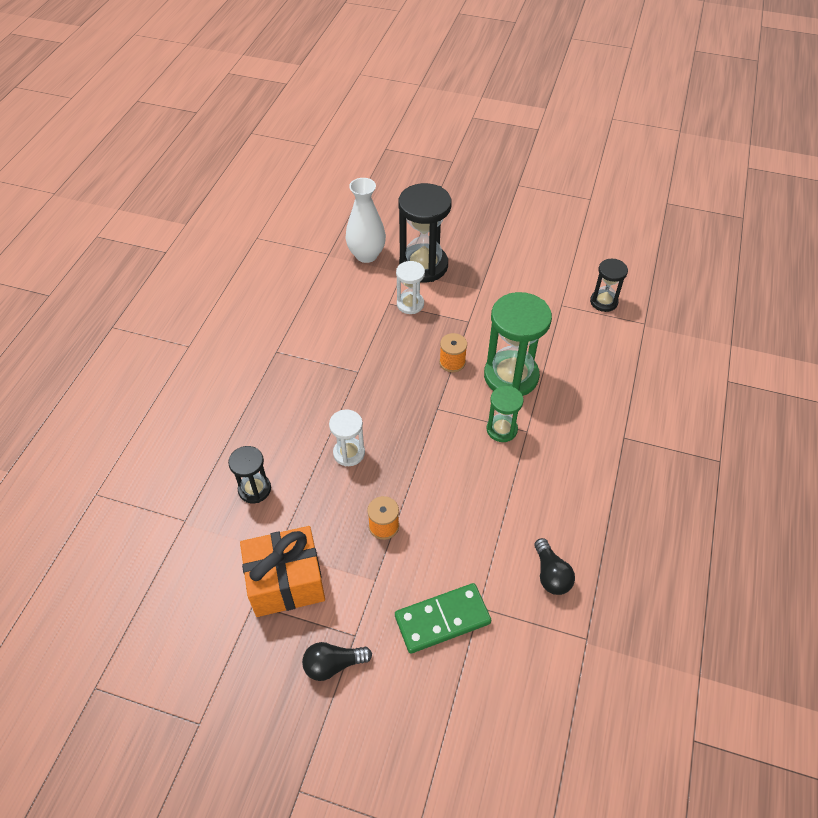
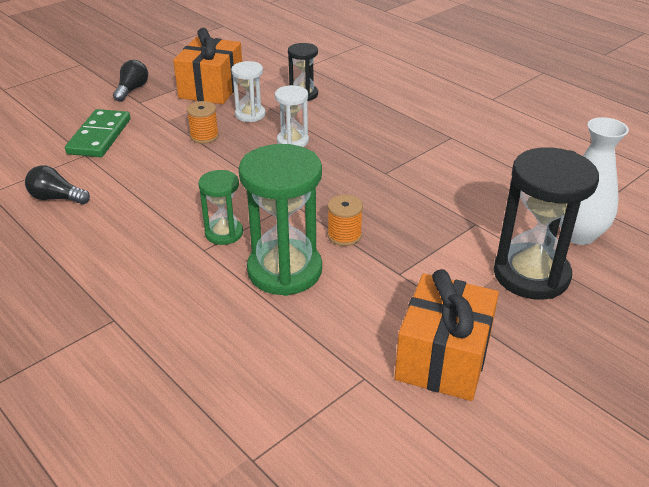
camera: 120 degrees right, 15 degrees down
white hourglass [396,261,425,314] -> white hourglass moved to [231,61,266,122]
black hourglass [590,259,628,312] -> none
none -> orange gift [395,269,499,401]

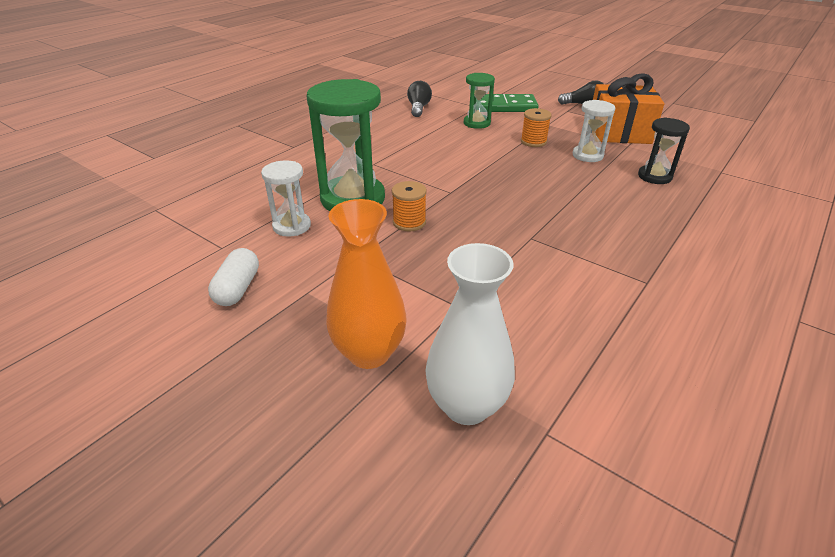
camera: 80 degrees right, 0 degrees up
green hourglass [198,170,243,245] -> green hourglass moved to [464,73,495,129]
white hourglass [275,85,309,147] -> white hourglass moved to [261,160,311,237]
orange gift [395,269,499,401] -> white capsule [208,248,259,306]
black hourglass [494,147,599,300] -> orange vase [326,199,407,369]

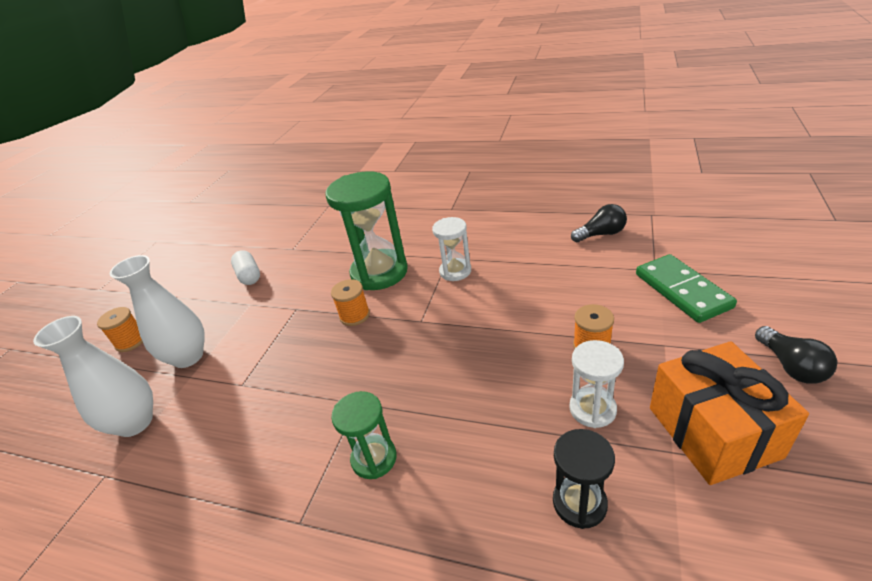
camera: 75 degrees right, 0 degrees up
white capsule [208,248,259,306] -> white capsule turned 75 degrees clockwise [231,250,260,285]
white hourglass [261,160,311,237] -> white hourglass moved to [432,217,471,281]
orange vase [326,199,407,369] -> white vase [110,255,205,368]
green hourglass [464,73,495,129] -> green hourglass moved to [331,391,397,479]
none -> orange spool [97,307,143,352]

